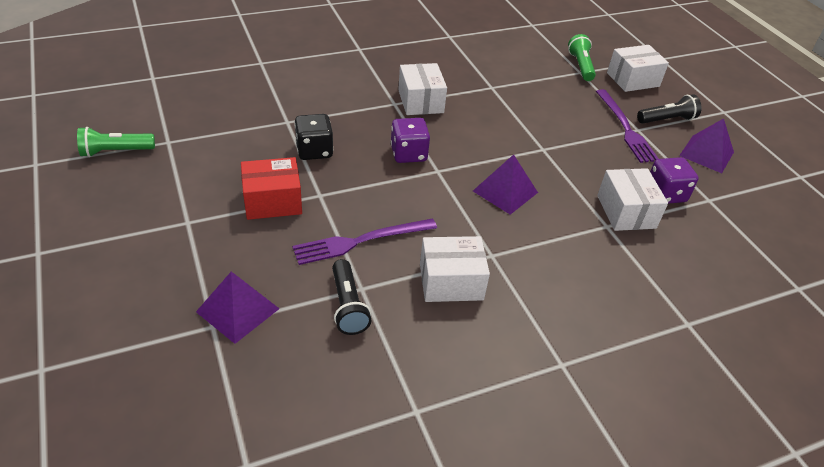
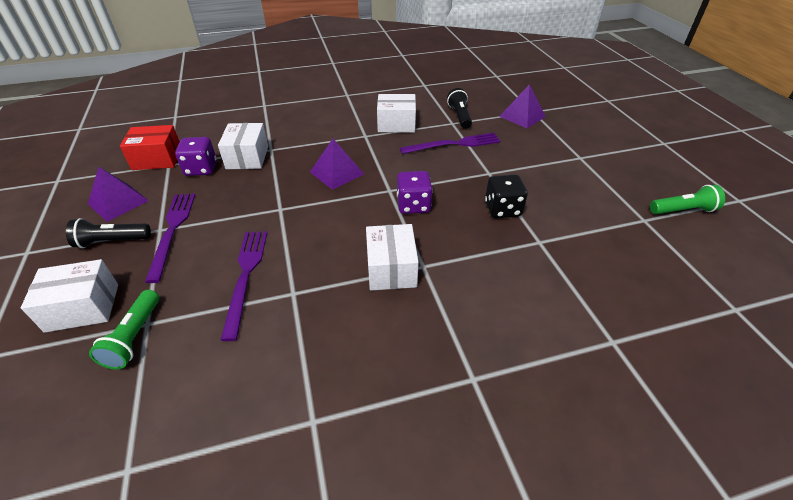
camera: 170 degrees left, 0 degrees up
red box [241,157,302,220] -> red box moved to [120,125,180,170]
none -> purple fork [221,231,267,341]

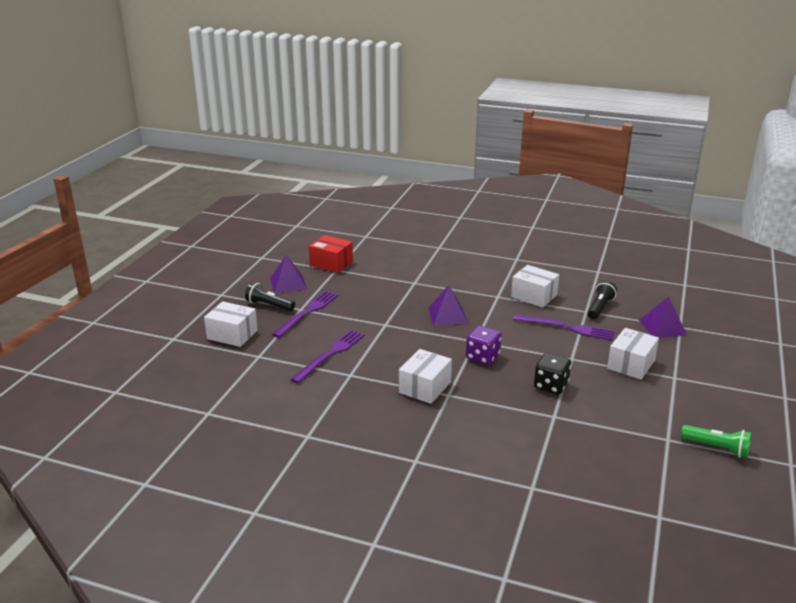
camera: 35 degrees right, 15 degrees down
green flashlight [89,290,159,369] -> none
purple dice [175,137,217,176] -> none
white box [218,123,268,169] -> white box moved to [607,328,659,380]

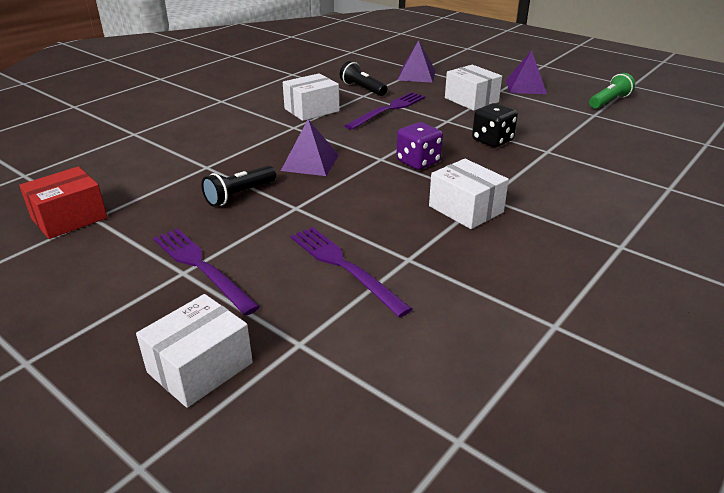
camera: 70 degrees left, 5 degrees up
black flashlight [245,282,295,311] -> black flashlight moved to [202,166,276,207]
purple pyramid [270,255,307,293] -> purple pyramid moved to [506,50,547,94]

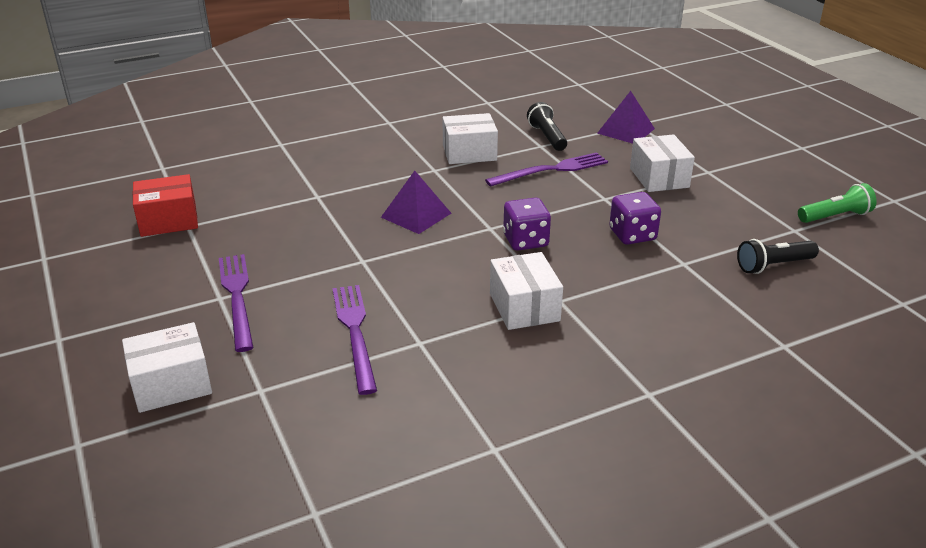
camera: 25 degrees right, 0 degrees up
black flashlight [202,166,276,207] -> black flashlight moved to [737,239,819,274]
black dice [472,103,518,147] -> purple dice [609,192,661,245]
purple pyramid [506,50,547,94] -> none

